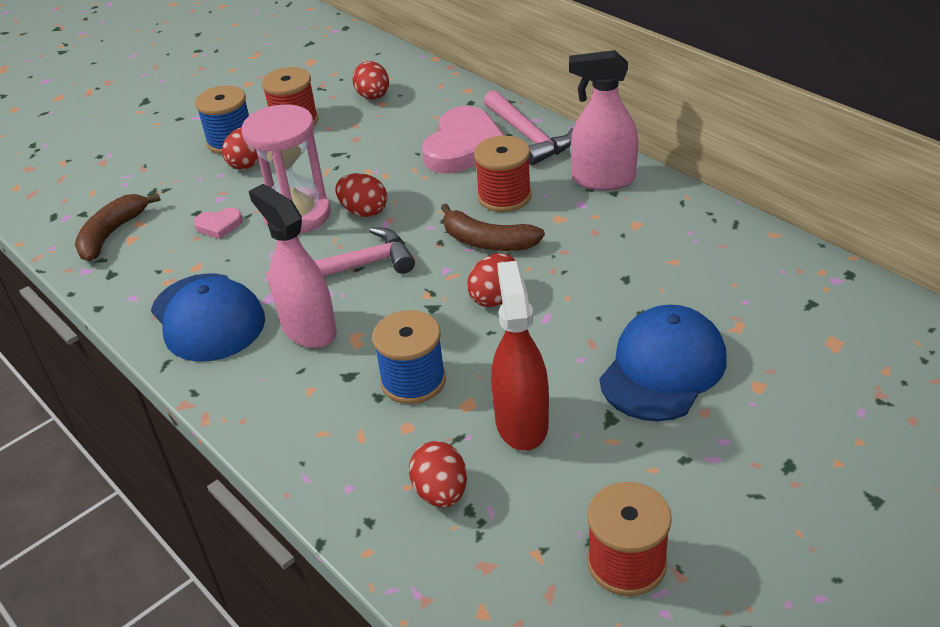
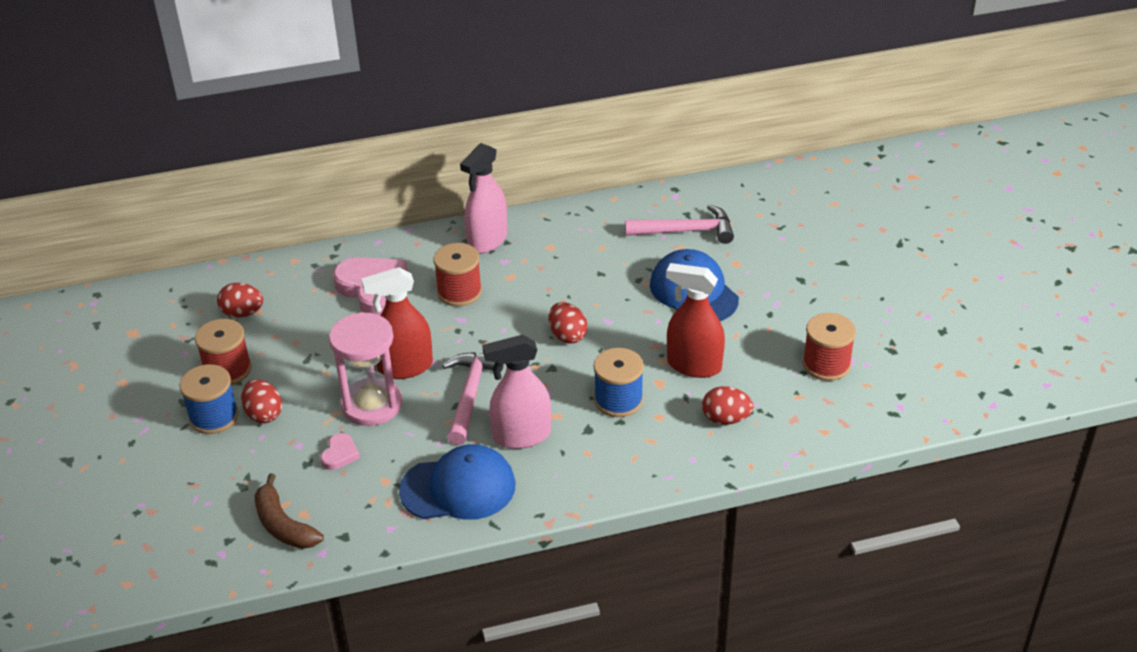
camera: 65 degrees left, 0 degrees up
red egg [335,173,387,217] -> red spray bottle [361,267,433,379]
brown banana [441,204,545,251] -> none
pink hammer [484,90,574,165] -> pink hammer moved to [625,205,734,244]

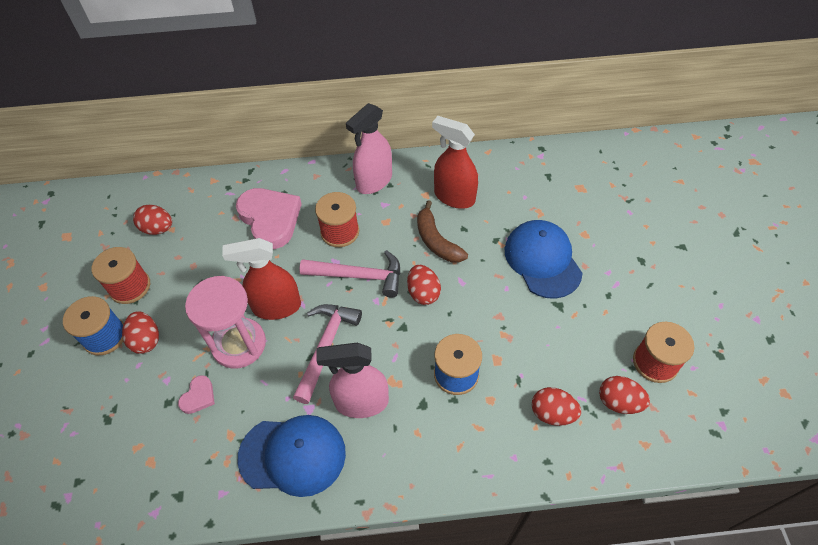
camera: 10 degrees right, 15 degrees up
brown banana [255,474,324,549] -> brown banana moved to [417,200,468,262]
pink hammer [625,205,734,244] -> pink hammer moved to [299,250,400,298]
red spray bottle [666,263,725,378] -> red spray bottle moved to [432,116,478,209]
none -> red egg [599,376,650,414]

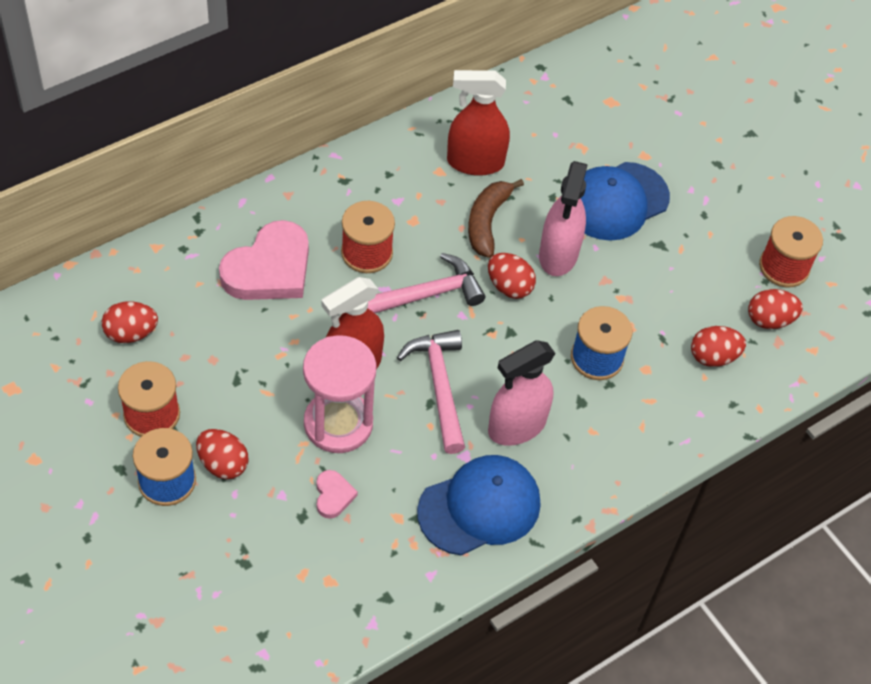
camera: 35 degrees left, 0 degrees up
pink heart [236,188,302,249] -> pink heart turned 105 degrees clockwise [219,220,309,300]
pink spray bottle [346,103,392,194] -> pink spray bottle moved to [539,161,588,276]
brown banana [417,200,468,262] -> brown banana turned 75 degrees clockwise [468,179,524,258]
blue cap [505,220,583,299] -> blue cap turned 75 degrees counterclockwise [581,162,670,241]

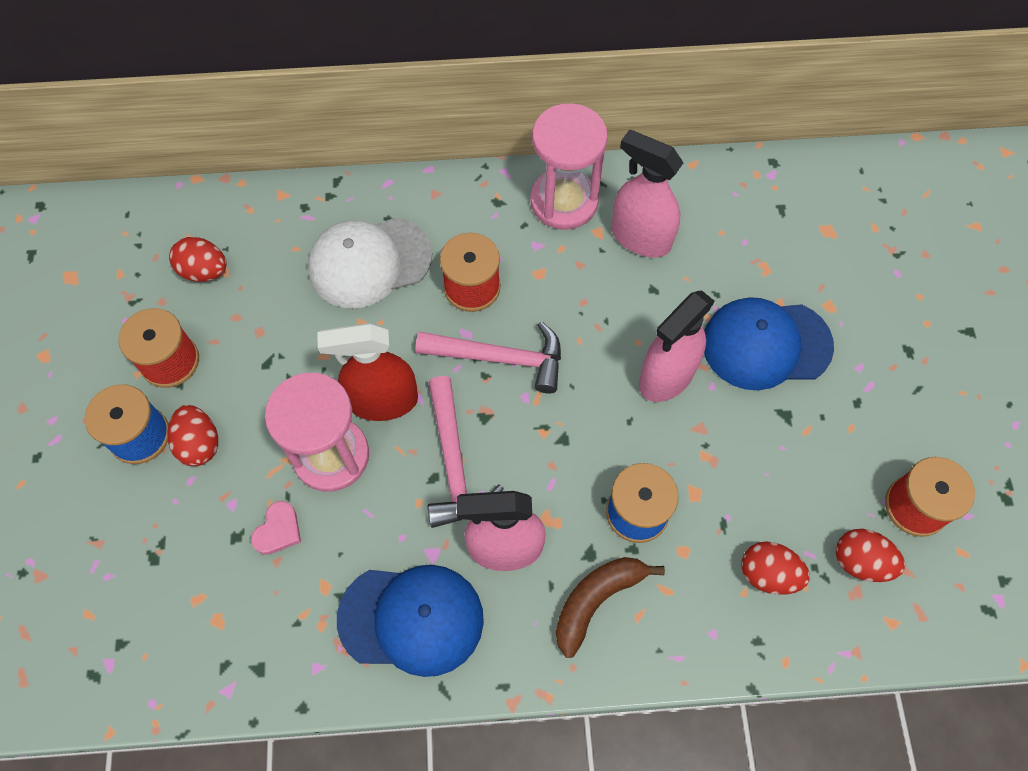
camera: 35 degrees right, 10 degrees up
pink heart [219,220,309,300] -> white cap [308,217,432,308]
pink hammer [397,330,465,454] -> pink hammer turned 150 degrees clockwise [427,376,504,528]
red spray bottle [447,70,510,176] -> pink spray bottle [612,130,683,257]
brown banana [468,179,524,258] -> brown banana moved to [556,557,665,658]
red egg [488,253,536,299] -> none
none -> pink hourglass [530,103,608,230]

